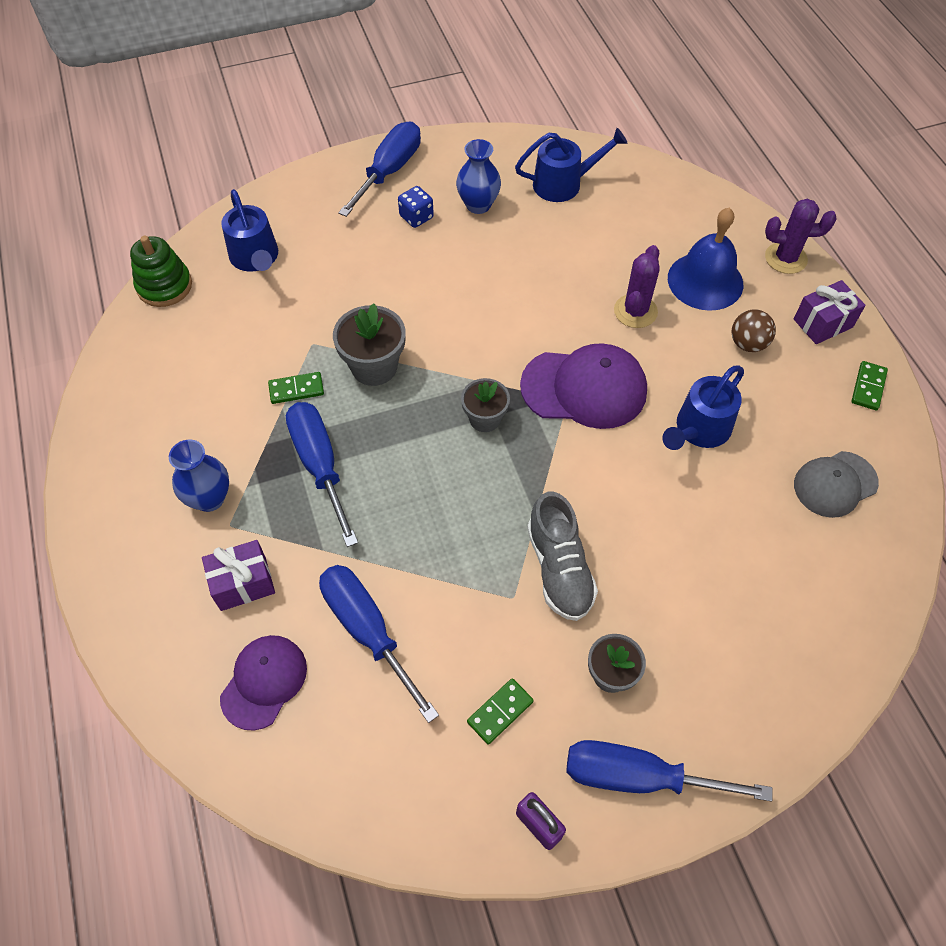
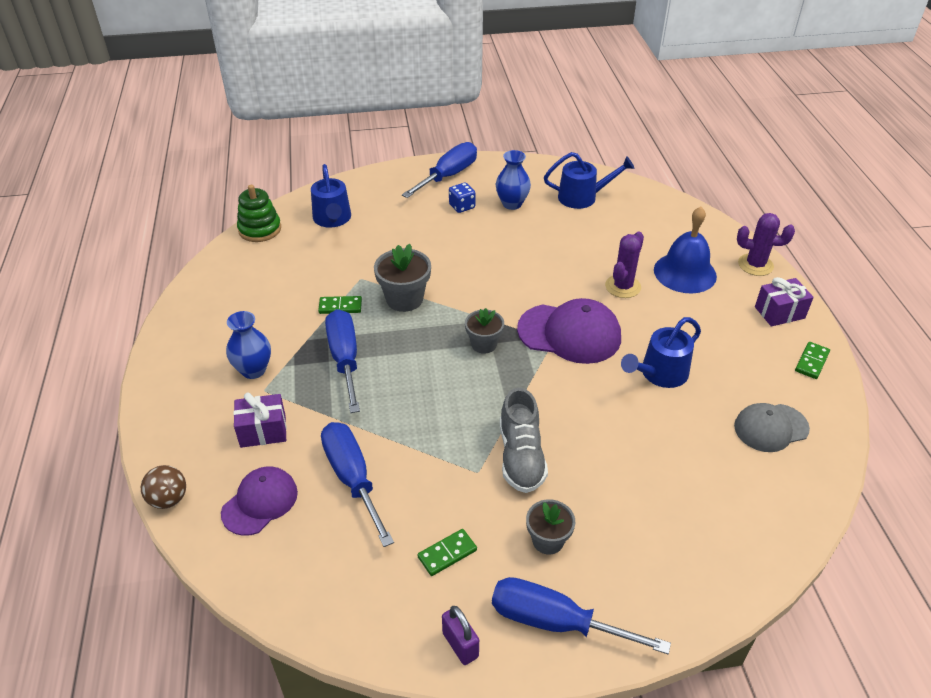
camera: 10 degrees right, 15 degrees down
brown ball [732,309,776,352] -> brown ball moved to [141,465,186,509]

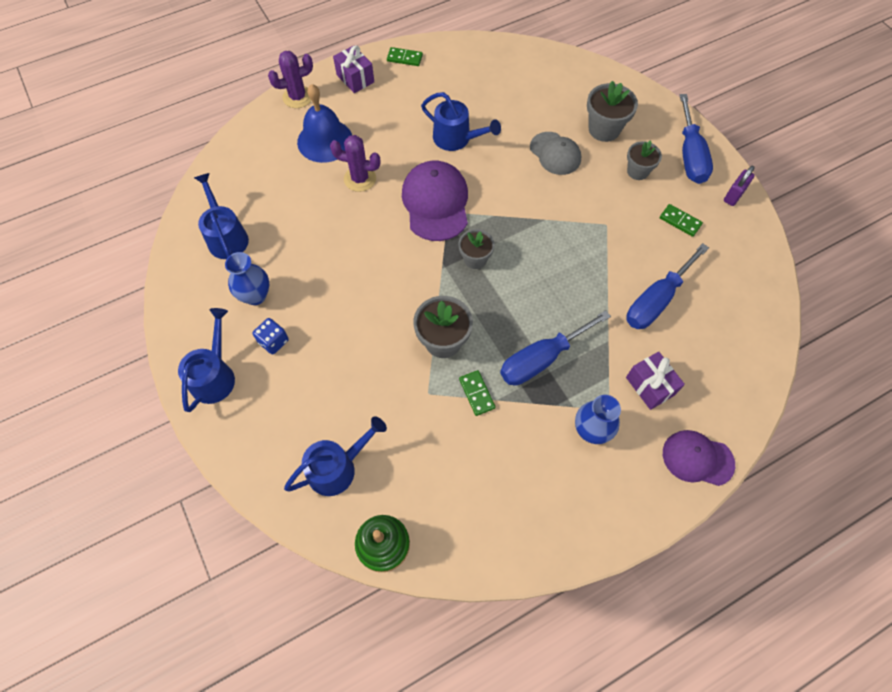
camera: 110 degrees left, 20 degrees up
brown ball [141,465,186,509] -> none
purple cap [221,466,298,536] -> purple cap moved to [663,430,735,486]
blue screwdriver [402,142,477,198] -> blue watering can [178,308,235,412]
grey shoe [500,388,548,493] -> none
grey cap [734,403,810,452] -> grey cap moved to [530,132,581,175]
purple cactus [737,213,795,276] -> purple cactus turned 75 degrees clockwise [268,51,313,108]
none -> grey flower pot [587,81,638,142]

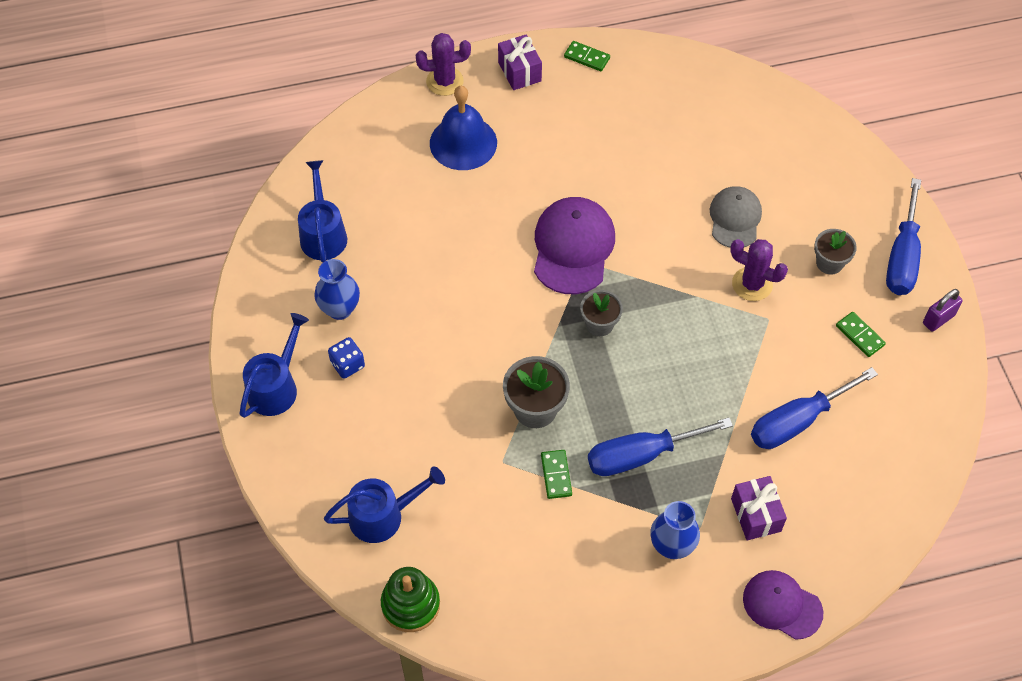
camera: 15 degrees right, 5 degrees down
purple cactus [330,135,381,192] -> purple cactus moved to [730,239,788,301]
blue watering can [421,92,501,151] -> none
grey cap [530,132,581,175] -> grey cap turned 150 degrees counterclockwise [710,186,762,248]
grey flower pot [587,81,638,142] -> none

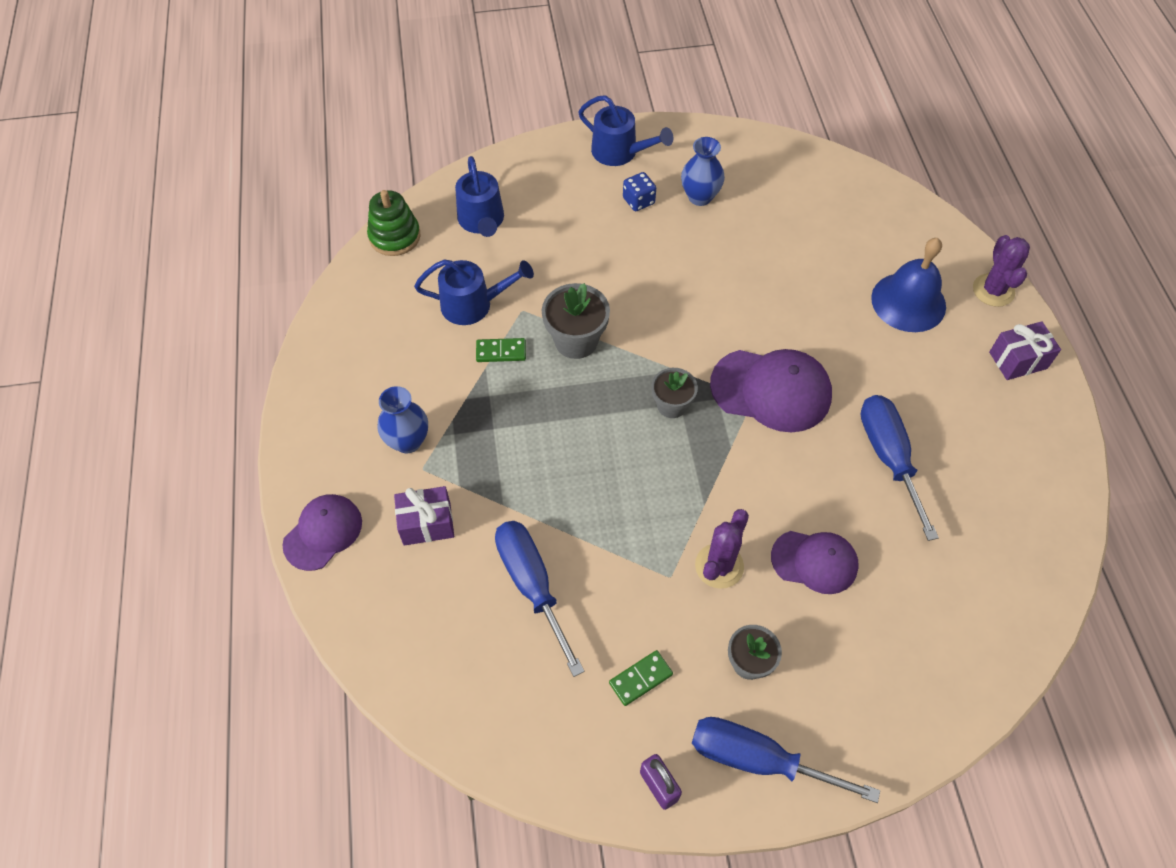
camera: 95 degrees right, 0 degrees up
blue watering can [298,160,347,263] -> blue watering can moved to [414,259,534,325]
green domino [564,41,610,71] -> none
blue screwdriver [588,418,733,476] -> blue screwdriver moved to [860,395,939,541]
grey cap [710,186,762,248] -> purple cap [771,531,859,594]

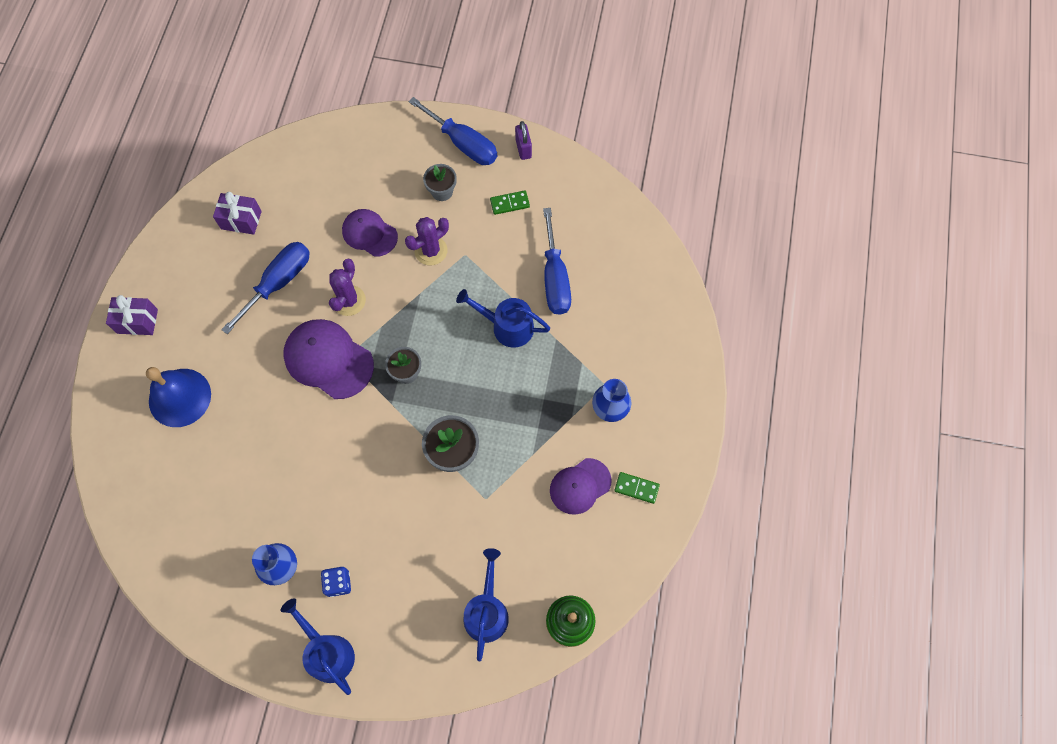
camera: 160 degrees left, 10 degrees up
purple cap [282,494,362,571] -> purple cap moved to [550,458,612,515]
purple gift [394,486,454,546] -> purple gift moved to [213,192,262,235]
blue watering can [414,259,534,325] -> blue watering can moved to [456,289,550,348]
green domino [476,338,526,362] -> green domino moved to [614,472,660,504]
blue screwdriver [860,395,939,541] -> blue screwdriver turned 150 degrees counterclockwise [221,242,310,334]
purple cactus [973,235,1030,307] -> purple cactus moved to [329,259,366,316]

